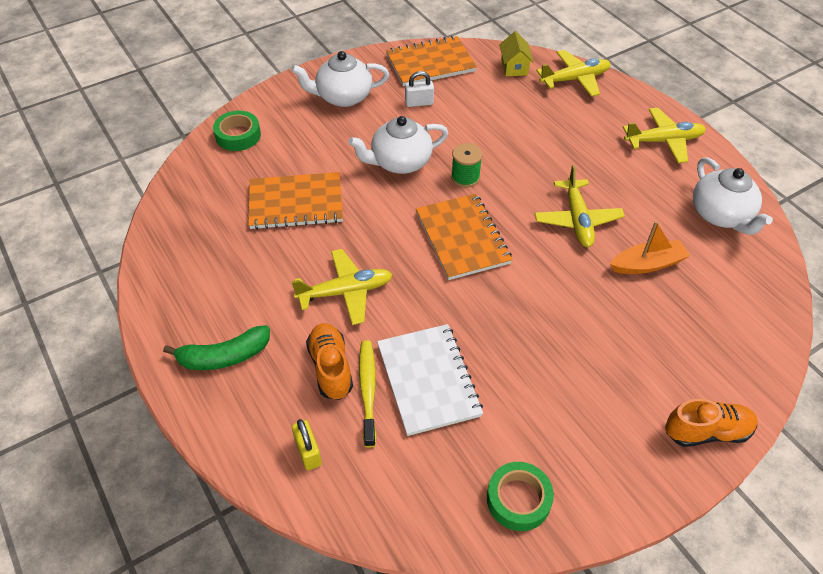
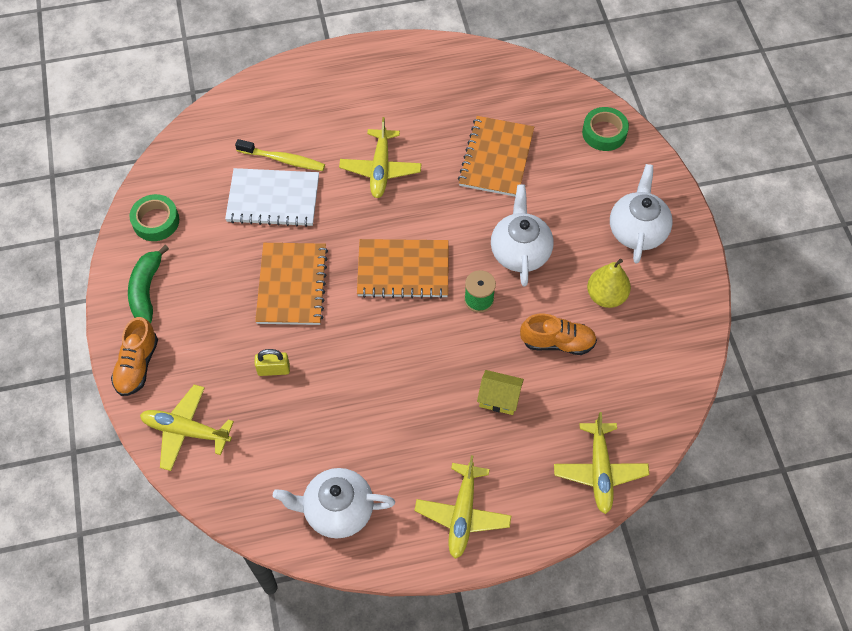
camera: 110 degrees right, 10 degrees up
green banana [163,325,270,370] -> green banana moved to [128,245,169,323]
yellow padlock [292,419,322,470] -> yellow padlock moved to [255,349,290,376]
orange shoe [306,323,353,400] -> orange shoe moved to [520,313,597,355]
orange notebook [386,36,477,86] -> orange notebook moved to [255,243,328,325]
white padlock [405,71,434,107] -> yellow pear [587,259,631,308]
yellow house [499,31,534,76] -> yellow house moved to [477,370,524,415]
yellow plane [534,165,625,247] -> yellow plane moved to [140,385,234,471]
orange boat [610,221,690,274] -> none

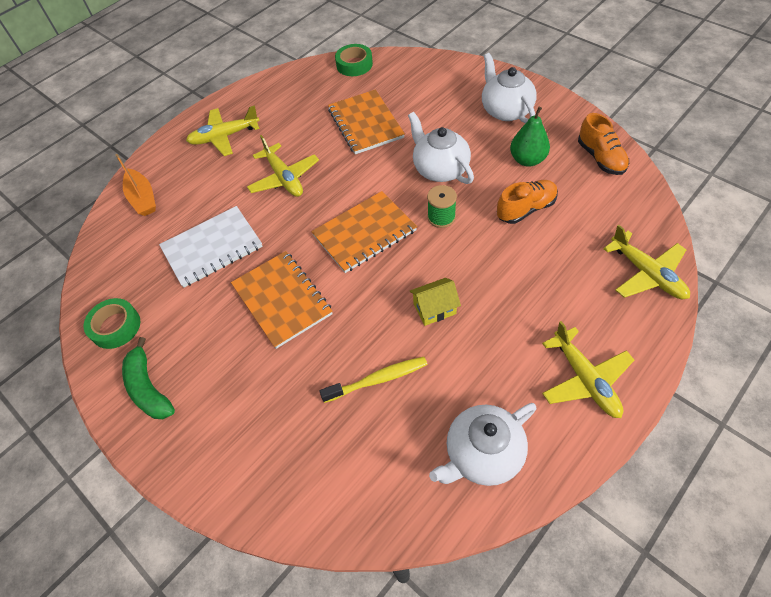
camera: 30 degrees left, 5 degrees down
orange shoe [111,317,158,396] -> orange shoe moved to [578,113,629,175]
yellow plane [140,385,234,471] -> yellow plane moved to [186,105,260,156]
yellow toothbrush [235,139,325,171] -> yellow toothbrush moved to [320,357,428,403]
yellow padlock [255,349,290,376] -> none
yellow house [477,370,524,415] -> yellow house moved to [410,278,461,326]
green tape [582,107,629,151] -> green tape moved to [335,44,373,76]
yellow pear [587,259,631,308] -> green pear [510,107,550,167]
none -> orange boat [115,154,156,216]

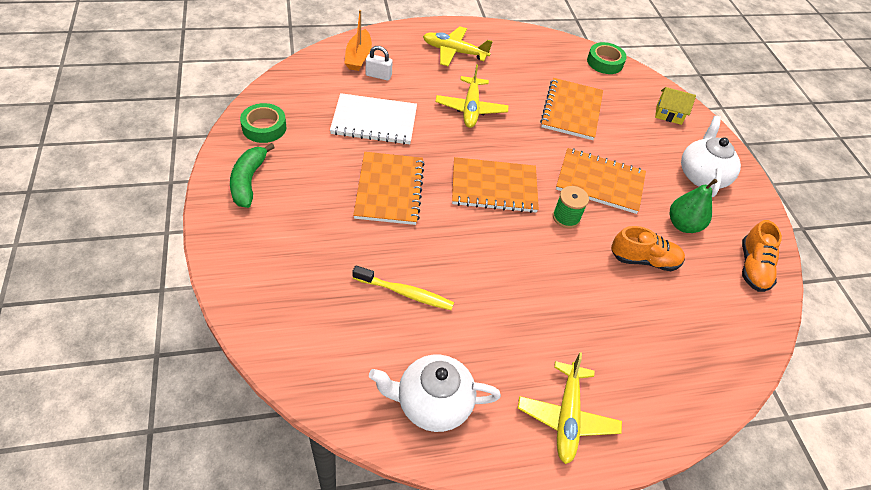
camera: 25 degrees right, 5 degrees down
white teapot [408,112,474,184] -> orange notebook [556,148,646,214]
yellow house [410,278,461,326] -> yellow house moved to [655,87,696,125]
yellow plane [603,225,690,299] -> none
none -> white padlock [366,46,393,81]

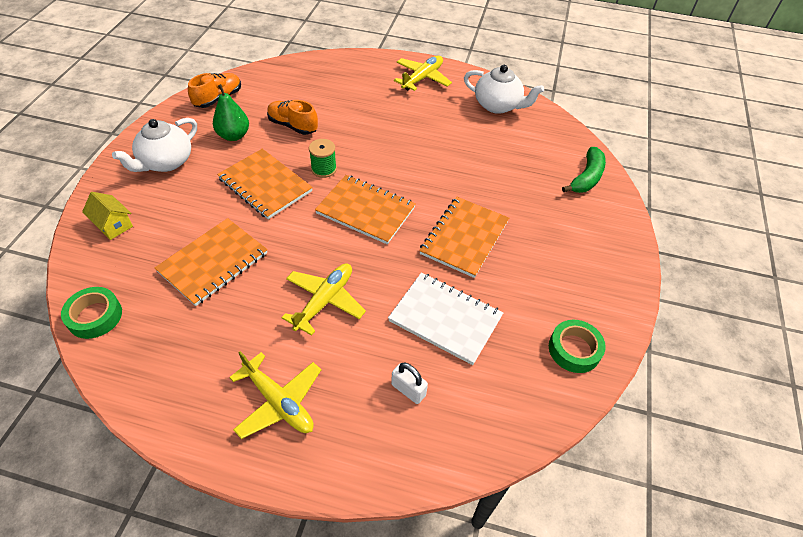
camera: 150 degrees left, 0 degrees up
green banana [230,143,275,208] -> green banana moved to [562,147,606,193]
orange boat [345,10,372,71] -> none
yellow toothbrush [352,265,454,310] -> none

